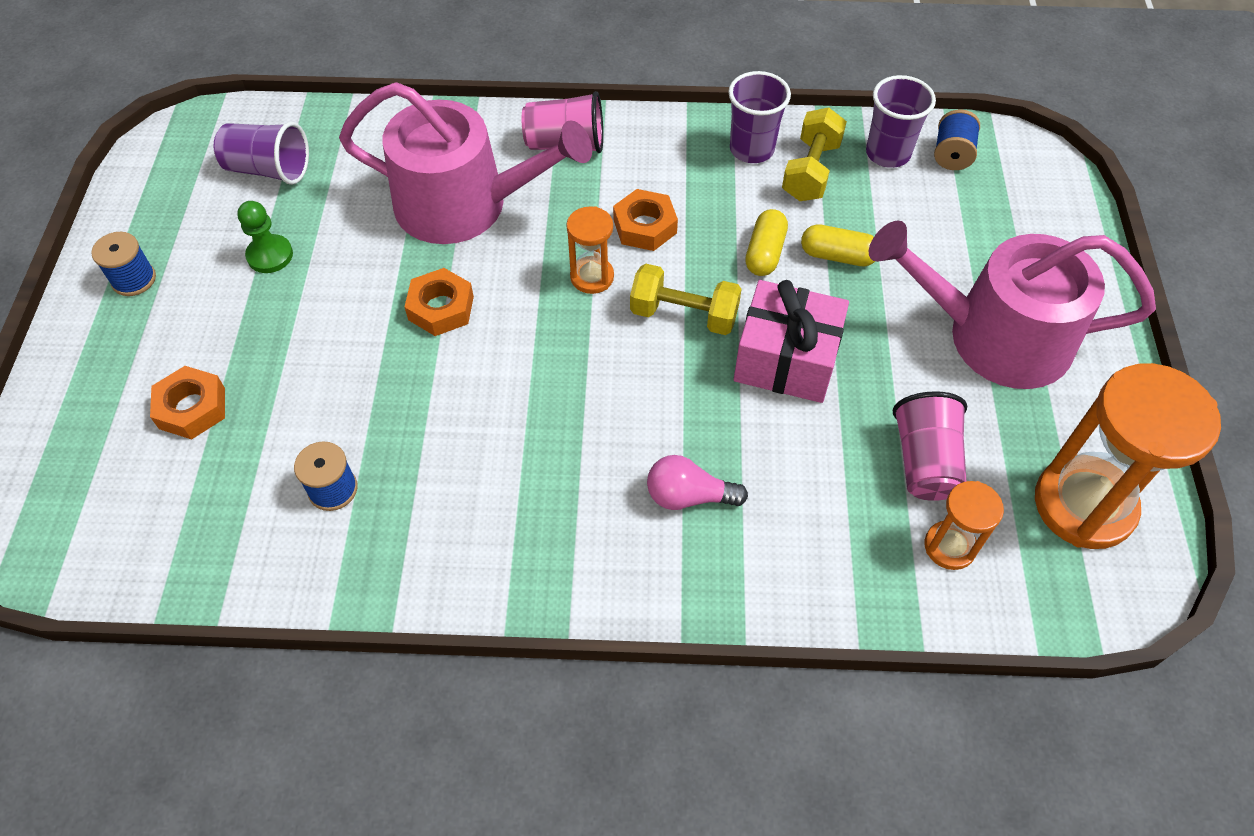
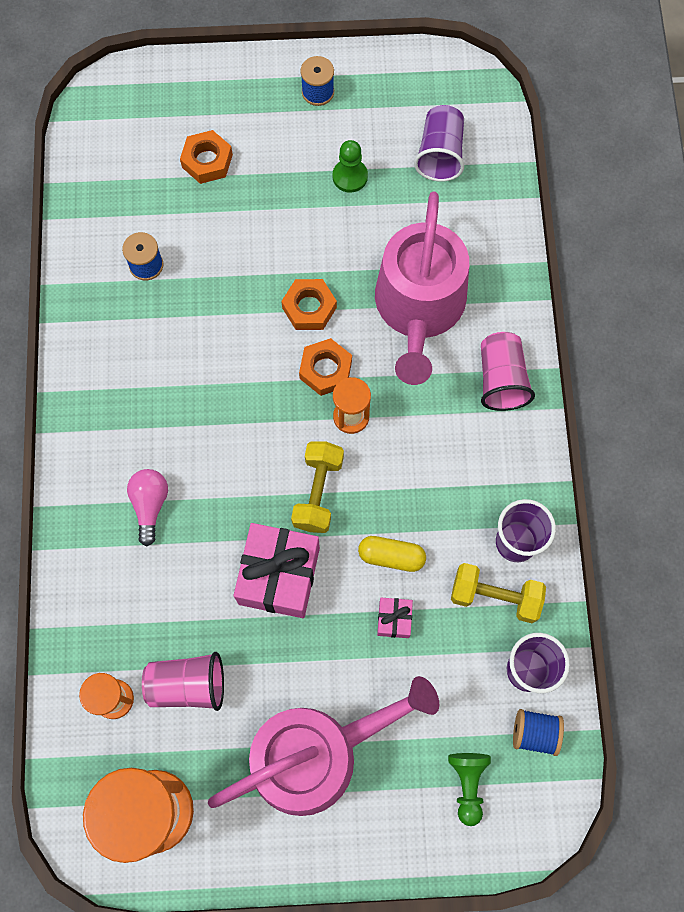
camera: 85 degrees right, 15 degrees up
orange nut [613,189,678,251] -> orange nut moved to [299,338,352,396]
yellow capsule [801,224,875,266] -> pink gift [377,598,413,638]
pink watering can [869,221,1156,389] -> pink watering can turned 60 degrees clockwise [208,676,439,816]
none -> green pawn [448,753,491,826]

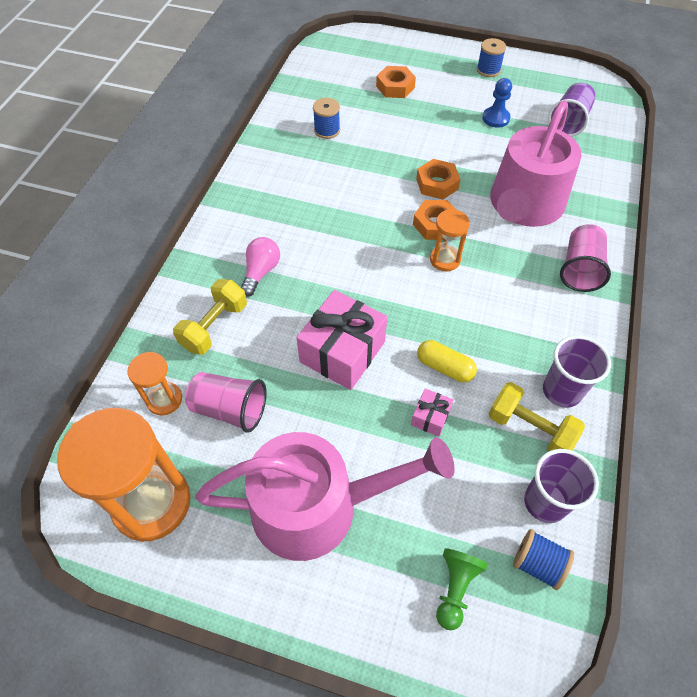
camera: 20 degrees right, 15 degrees down
yellow dumbbell [291,441,344,533] -> yellow dumbbell moved to [173,279,247,355]
green pawn [333,140,368,193] -> blue pawn [482,78,512,128]

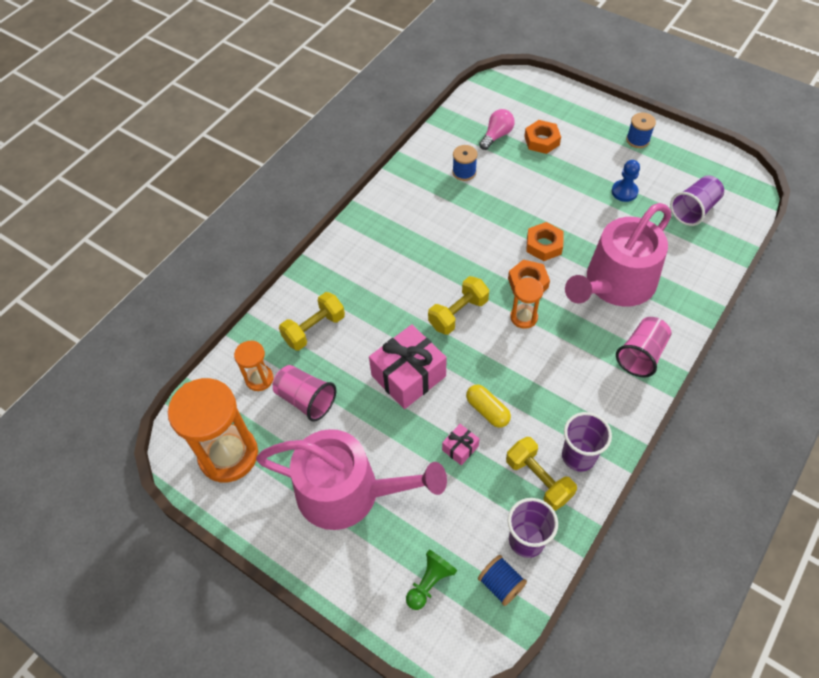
camera: 20 degrees right, 0 degrees up
pink light bulb [241,237,280,297] -> pink light bulb moved to [479,109,515,150]
none -> yellow dumbbell [428,276,489,335]

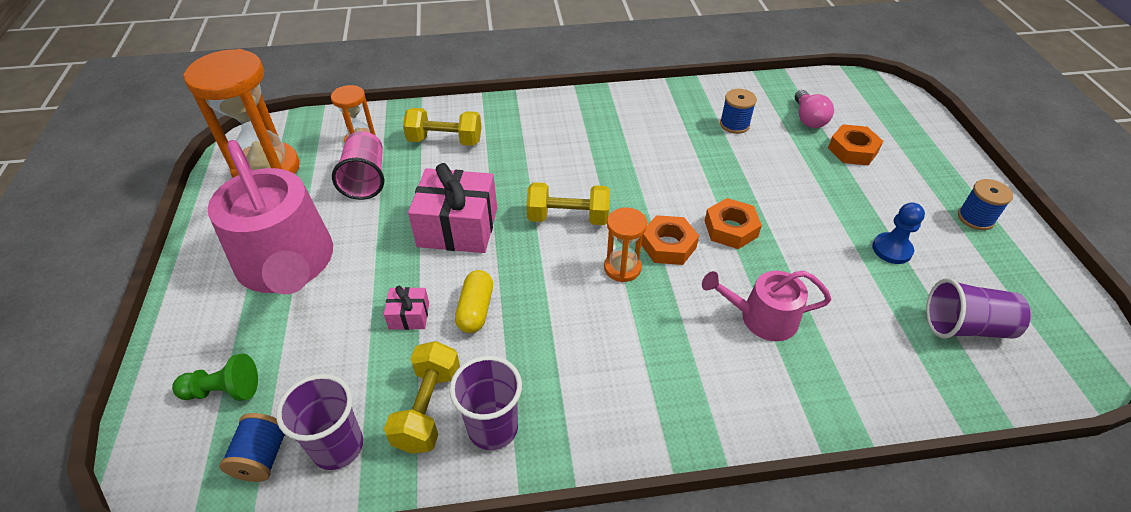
camera: 45 degrees right, 10 degrees down
pink light bulb [479,109,515,150] -> pink light bulb turned 90 degrees clockwise [795,90,834,128]
pink watering can [565,203,672,307] -> pink watering can [702,271,832,341], size x0.53
pink cup [616,317,672,377] -> none

